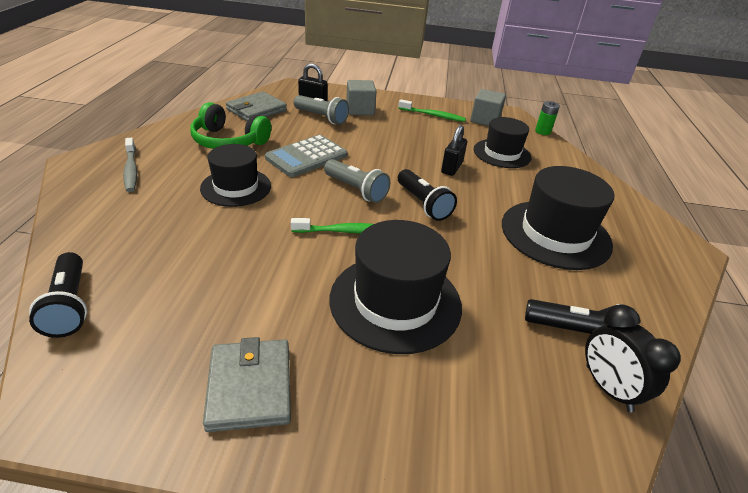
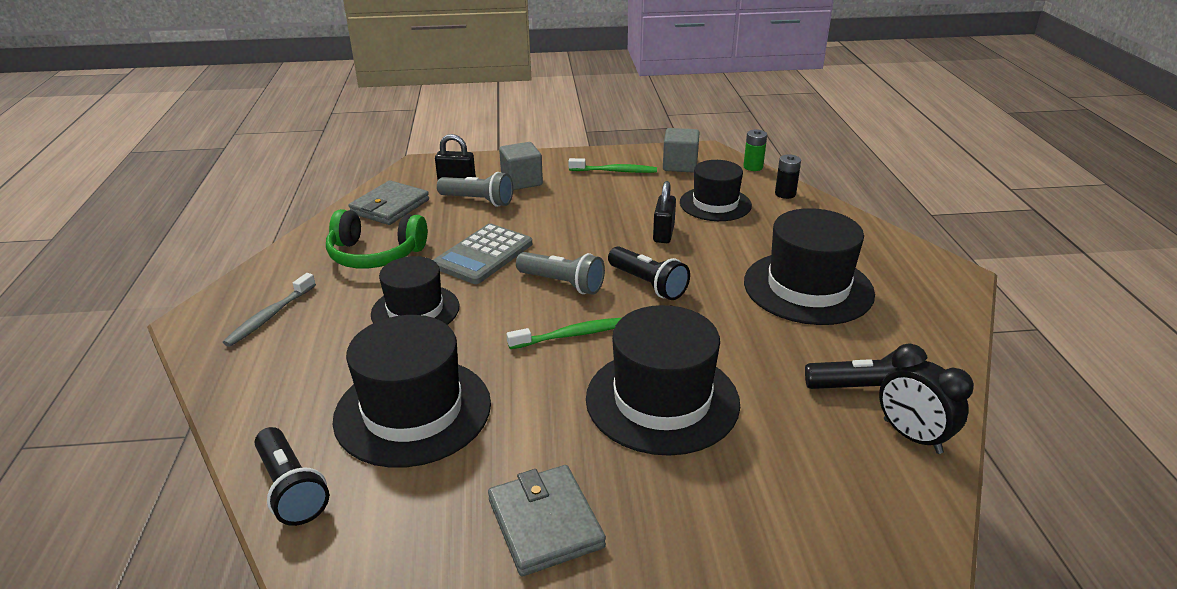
camera: 10 degrees left, 5 degrees down
grey toothbrush [123,138,137,192] -> grey toothbrush turned 60 degrees clockwise [223,273,316,347]
none -> black hat [333,315,491,468]
none -> black battery [775,155,801,199]

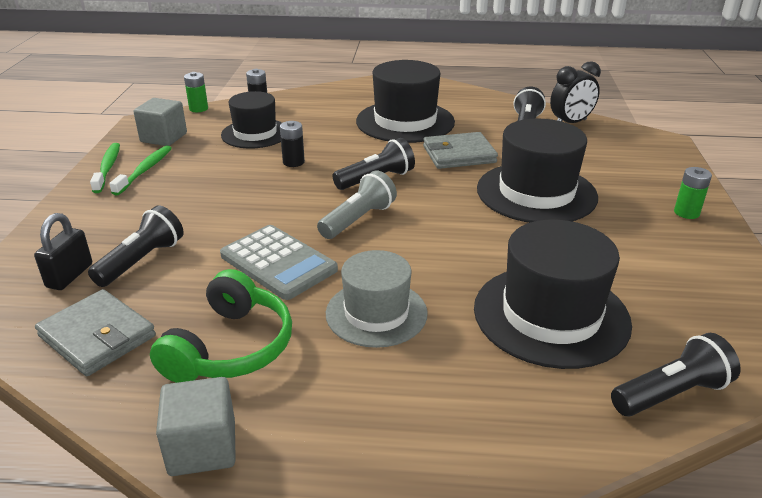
camera: 80 degrees left, 0 degrees up
grey toothbrush [223,273,316,347] -> none
black hat [371,256,459,325] -> grey hat [326,250,428,348]
grey flashlight [437,172,513,207] -> black flashlight [88,205,184,287]
grey wallet [488,465,606,576] -> grey wallet moved to [423,132,498,169]
grey cube [499,142,543,190] -> grey cube moved to [156,377,236,476]
green toothbrush [507,318,621,349] -> green toothbrush moved to [90,143,120,193]
black padlock [653,181,676,243] -> black battery [280,121,305,167]
none -> green battery [674,167,712,219]

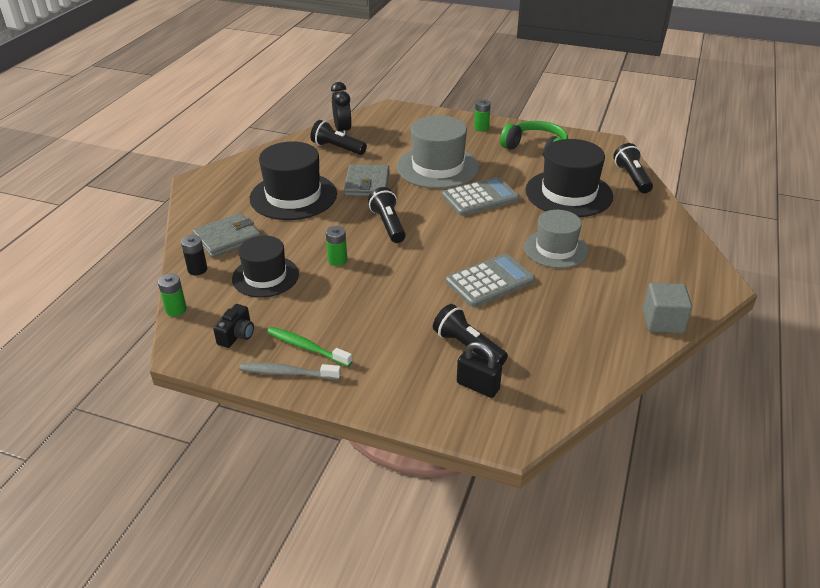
camera: 75 degrees left, 5 degrees up
grey wallet [35,289,156,376] -> grey wallet moved to [192,213,260,258]
green toothbrush [90,143,120,193] -> grey toothbrush [239,362,341,380]
grey cube [134,98,187,146] -> black camera [213,304,254,348]
green headphones [150,269,292,383] -> green headphones moved to [500,121,568,158]
black battery [280,121,305,167] -> green battery [326,226,347,266]
grey flashlight [317,170,397,239] -> none
black hat [477,119,598,223] -> grey hat [397,115,479,189]
none -> grey calculator [442,177,519,216]

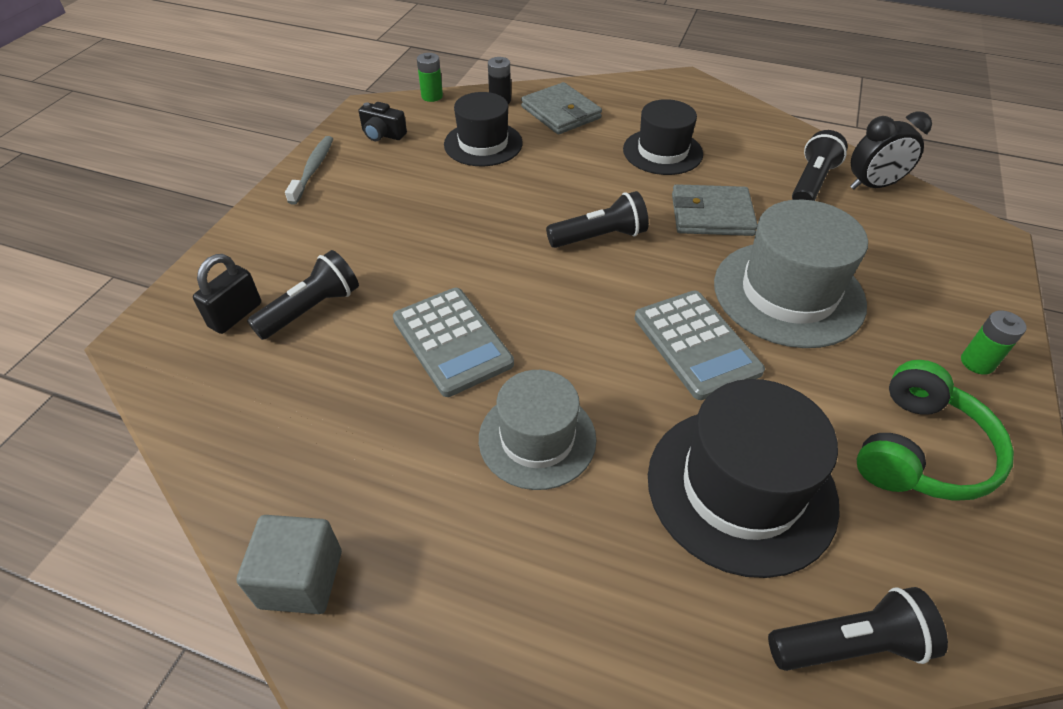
camera: 90 degrees right, 10 degrees up
black hat [250,142,337,220] -> black hat [623,99,703,175], size x0.66
green toothbrush [267,327,352,367] -> none
green battery [326,226,347,266] -> none

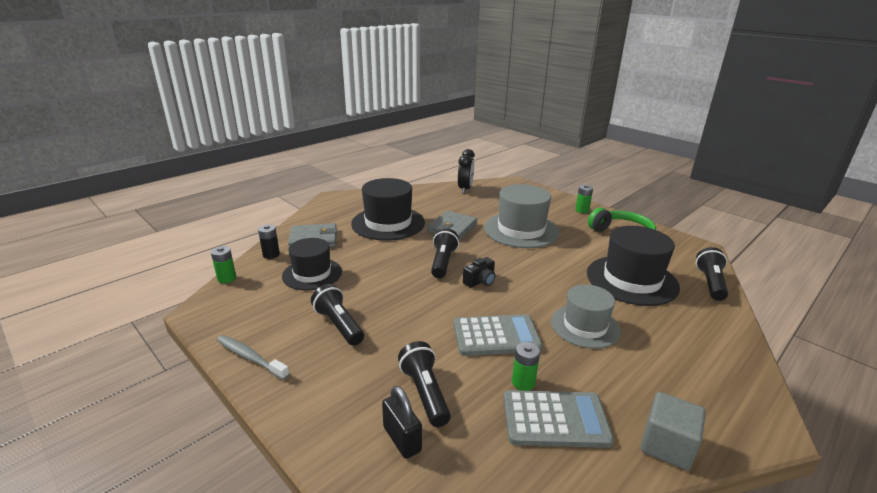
camera: 65 degrees left, 20 degrees down
black camera [359,102,407,141] -> black camera moved to [463,257,495,288]
black hat [623,99,703,175] -> black hat [351,178,425,241], size x1.51
grey calculator [635,291,765,400] -> grey calculator moved to [503,390,614,448]
black flashlight [792,130,848,201] -> black flashlight moved to [311,284,364,346]
none -> green battery [512,342,540,391]

